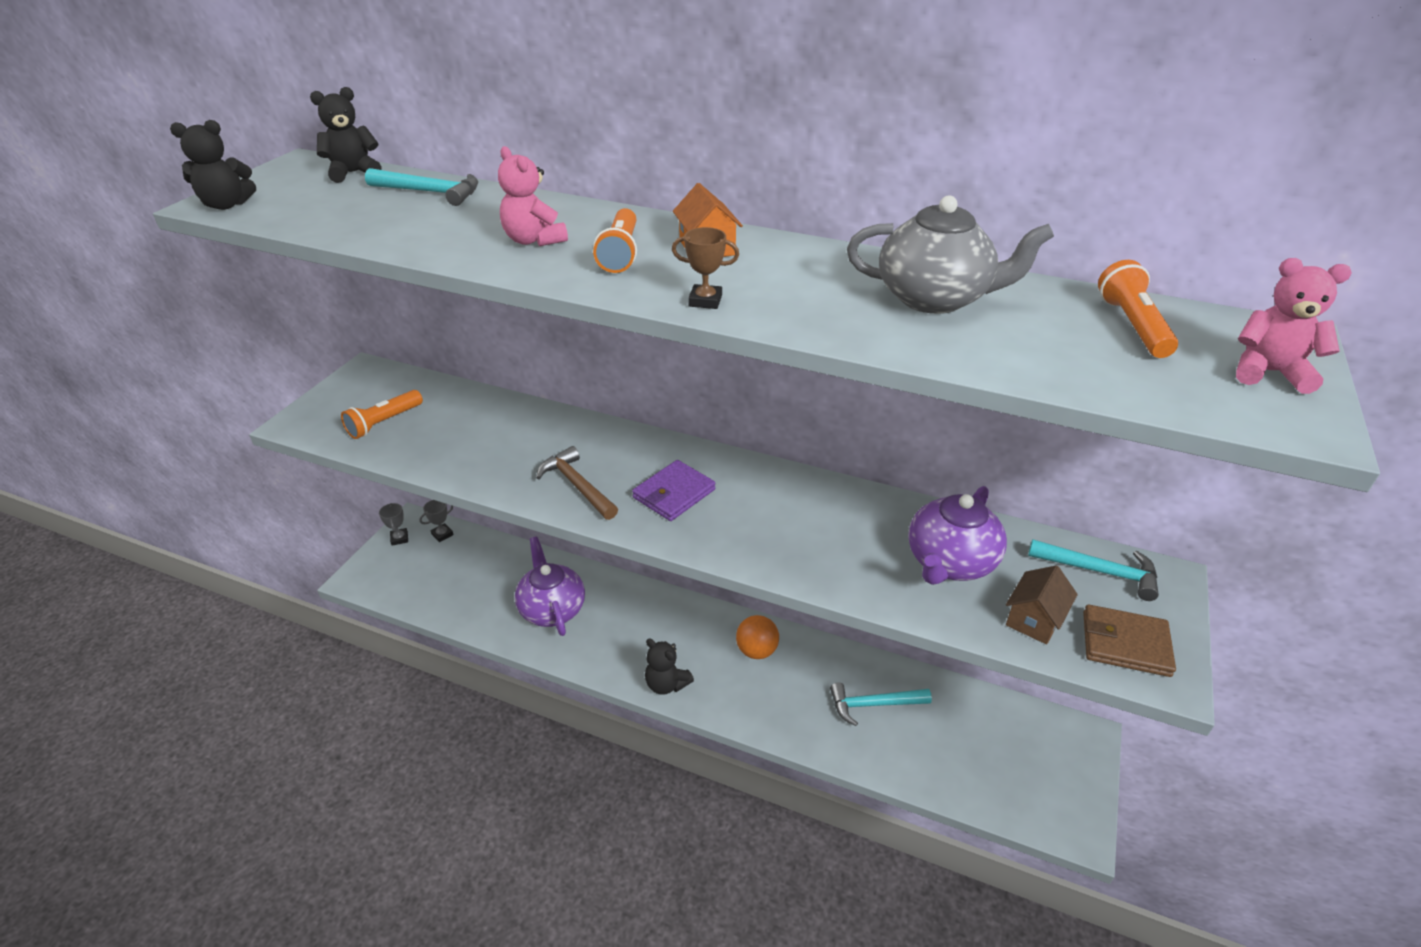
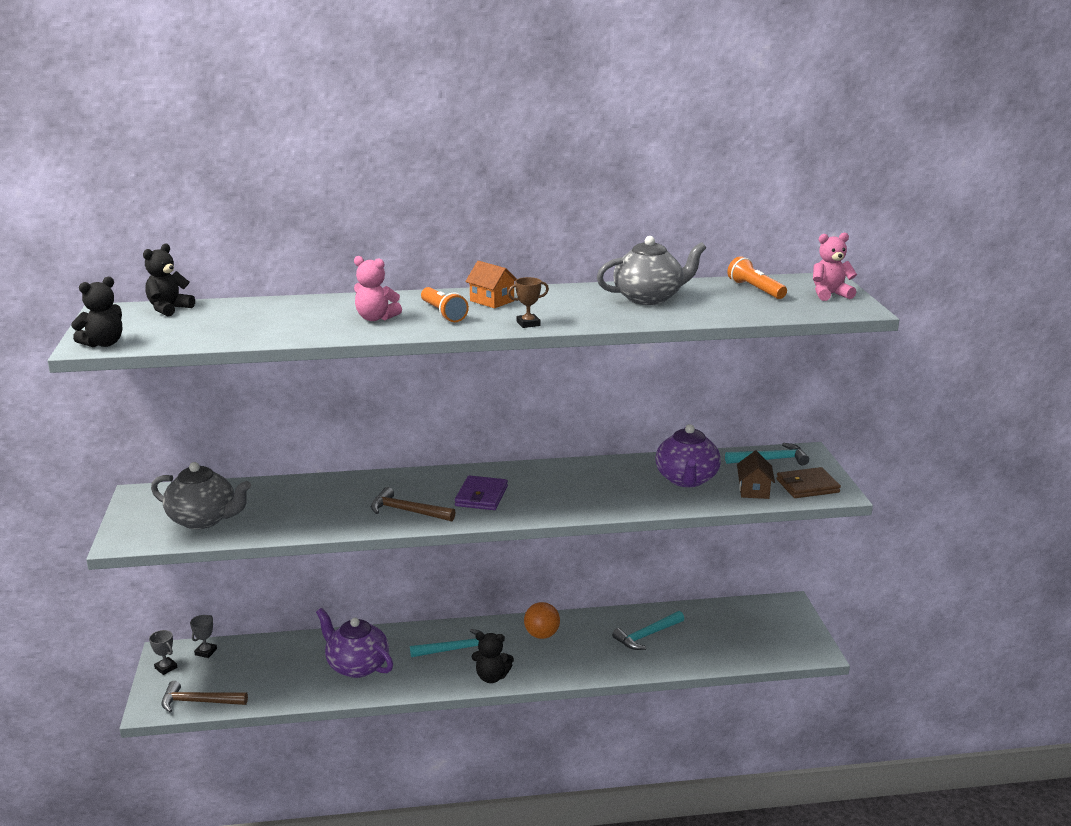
camera: 30 degrees left, 15 degrees down
orange flashlight [341,390,423,439] -> grey teapot [151,462,251,529]
turquoise hammer [365,168,478,206] -> turquoise hammer moved to [410,629,484,657]
none -> brown hammer [161,681,248,712]

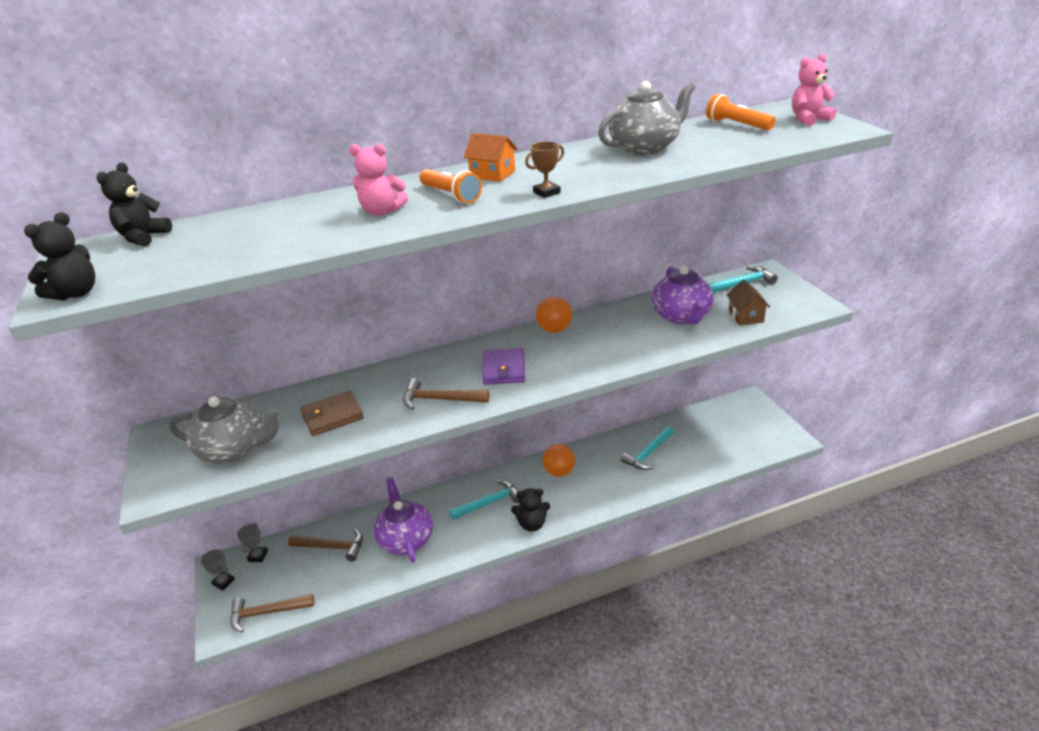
camera: 10 degrees left, 10 degrees up
purple teapot [316,608,393,678] -> purple teapot turned 45 degrees clockwise [373,478,433,562]
brown wallet [776,467,841,498] -> brown wallet moved to [300,390,364,436]
none -> brown hammer [288,529,363,561]
none -> orange ball [536,297,572,333]

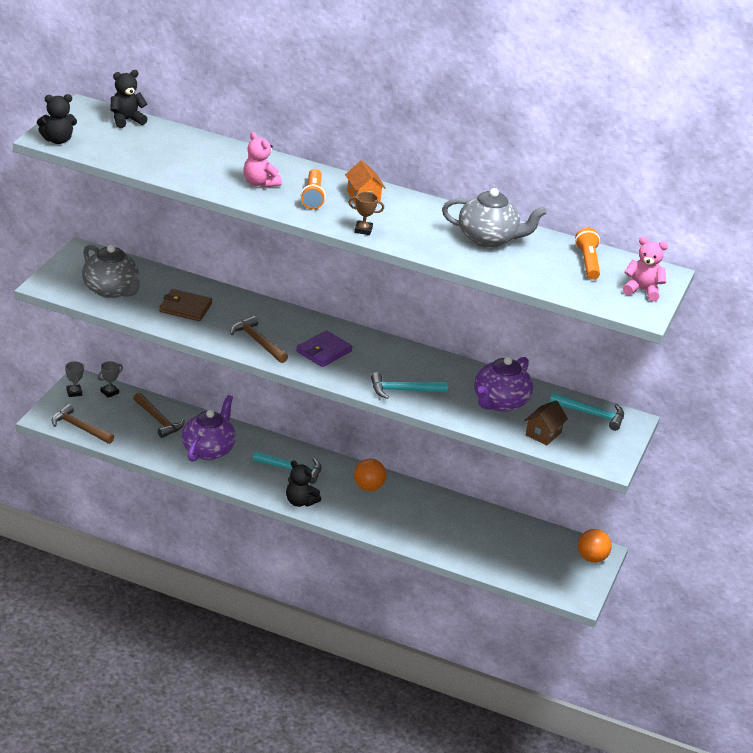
camera: 35 degrees right, 0 degrees up
orange ball [536,297,572,333] -> orange ball moved to [578,529,612,563]
turquoise hammer [621,426,674,470] -> turquoise hammer moved to [371,372,448,399]

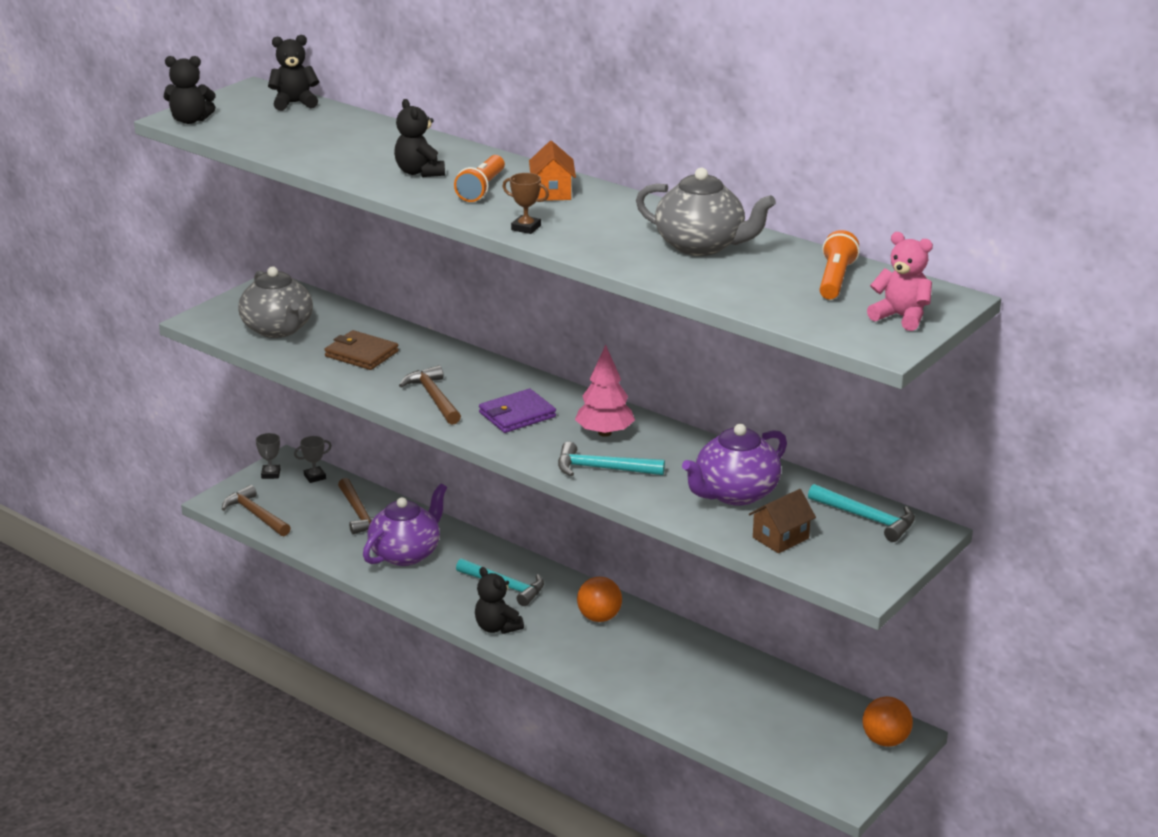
camera: 20 degrees right, 5 degrees down
pink teddy bear [243,132,282,188] -> black teddy bear [394,99,445,177]
none -> pink tree [575,345,635,437]

